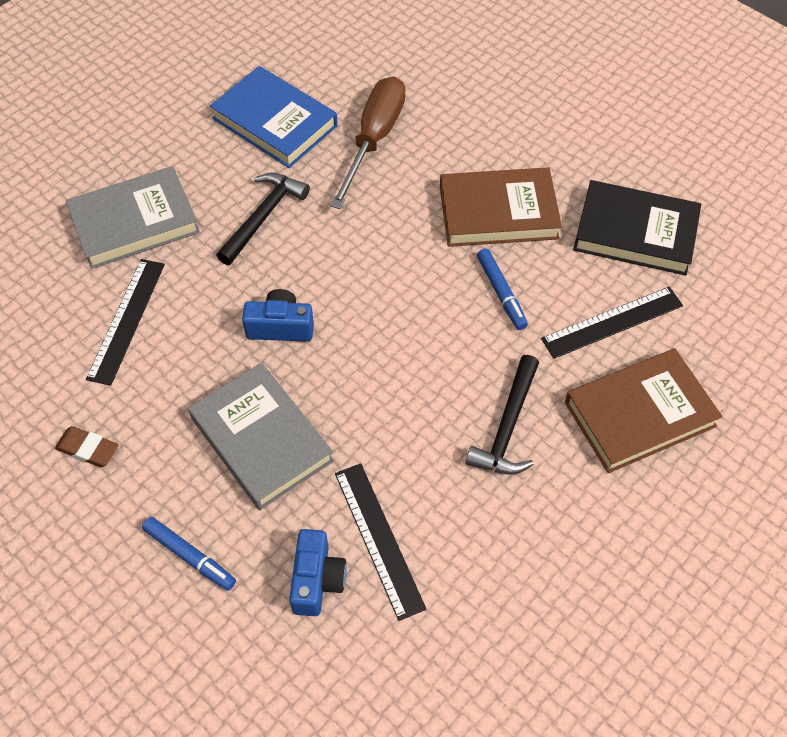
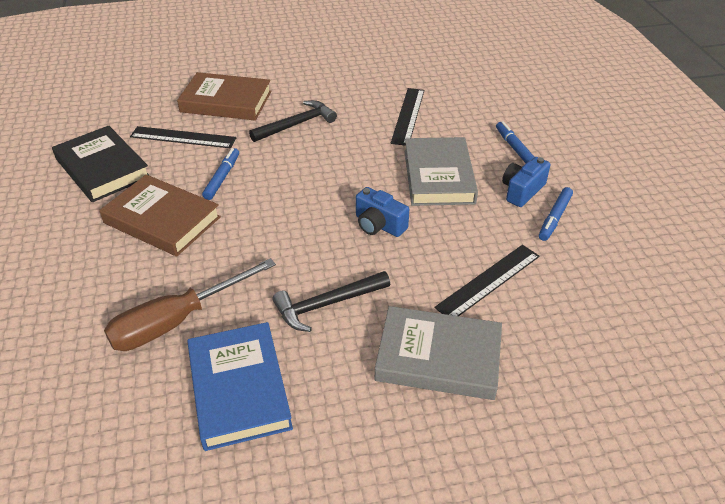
camera: 145 degrees left, 15 degrees down
brown eraser [55,426,119,467] -> blue marker [539,187,573,241]
blue camera [289,529,347,616] -> blue camera moved to [502,157,551,207]

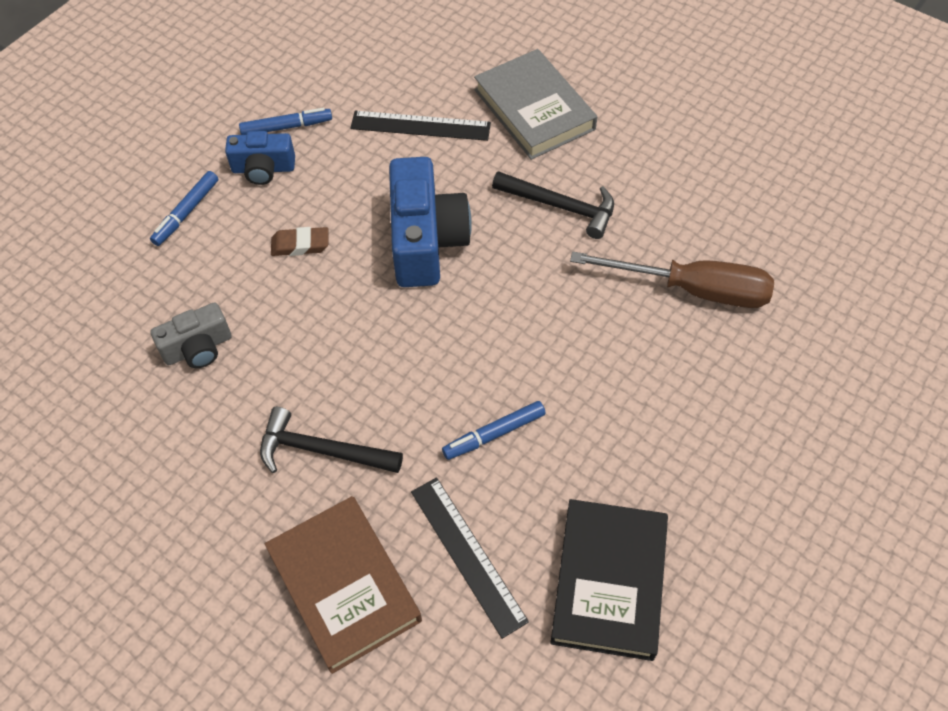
camera: 130 degrees left, 15 degrees up
brown book [99,174,221,257] -> none
blue book [187,322,293,451] -> none
blue camera [356,187,409,237] -> blue camera [389,157,472,287], size x1.76
black ruler [391,88,424,146] -> grey camera [150,302,232,368]
grey book [404,137,478,206] -> brown eraser [271,227,328,256]

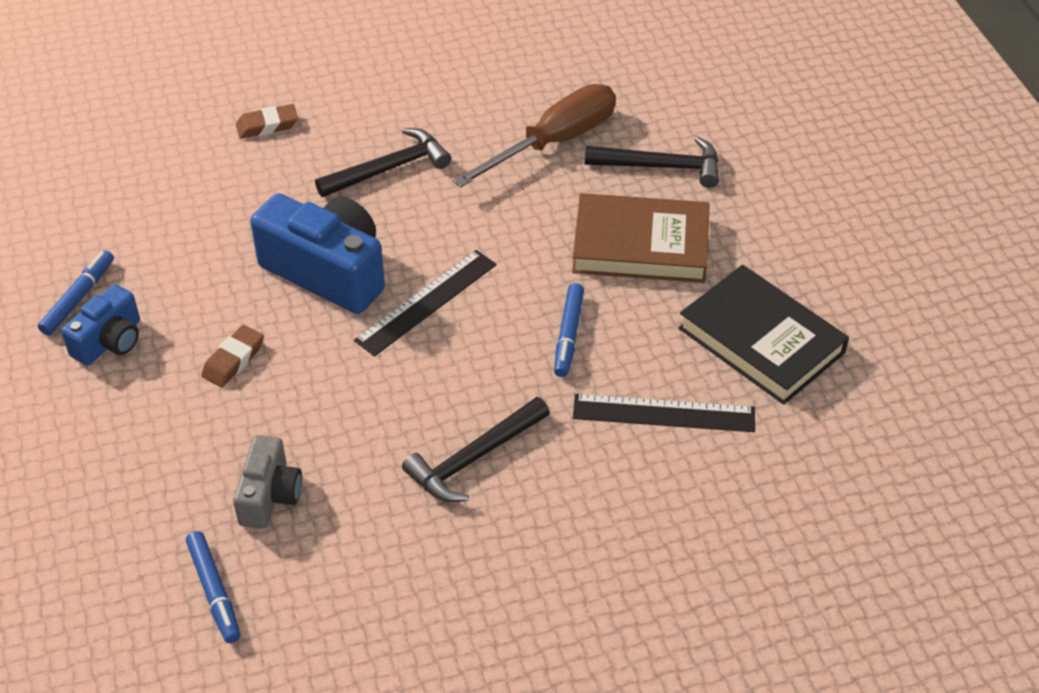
camera: 55 degrees left, 10 degrees down
blue marker [150,171,219,246] -> blue marker moved to [186,531,240,643]
brown book [265,496,422,674] -> brown book moved to [572,193,710,283]
black ruler [350,111,491,141] -> black ruler moved to [354,250,497,357]
grey book [474,49,597,160] -> brown eraser [236,104,298,139]
none -> black hammer [585,137,719,188]

